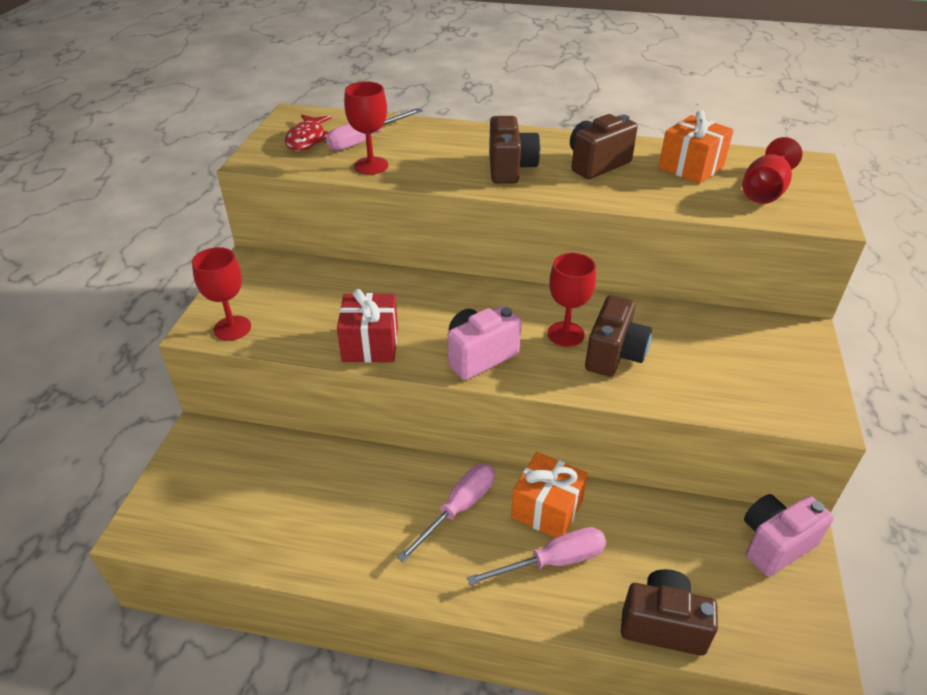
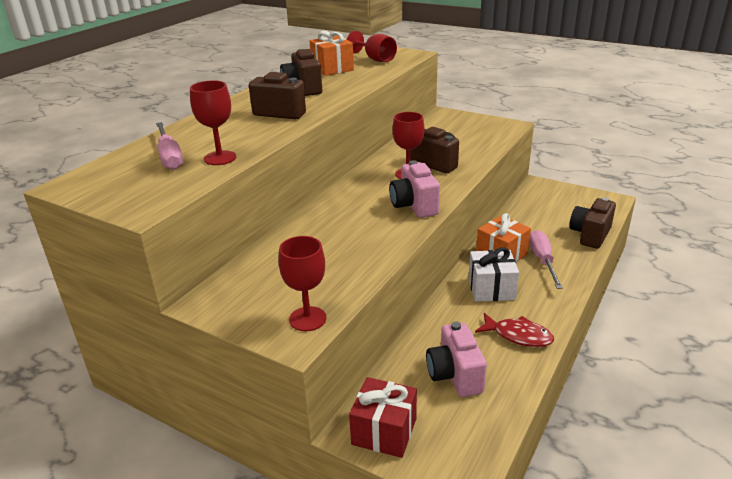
camera: 70 degrees left, 10 degrees down
red fish [285,114,331,151] -> red fish moved to [475,313,554,347]
red gift [337,289,398,363] -> red gift moved to [349,377,417,458]
pink screwdriver [397,464,495,563] -> white gift [469,247,519,302]
pink camera [744,494,834,577] -> pink camera moved to [426,321,487,397]

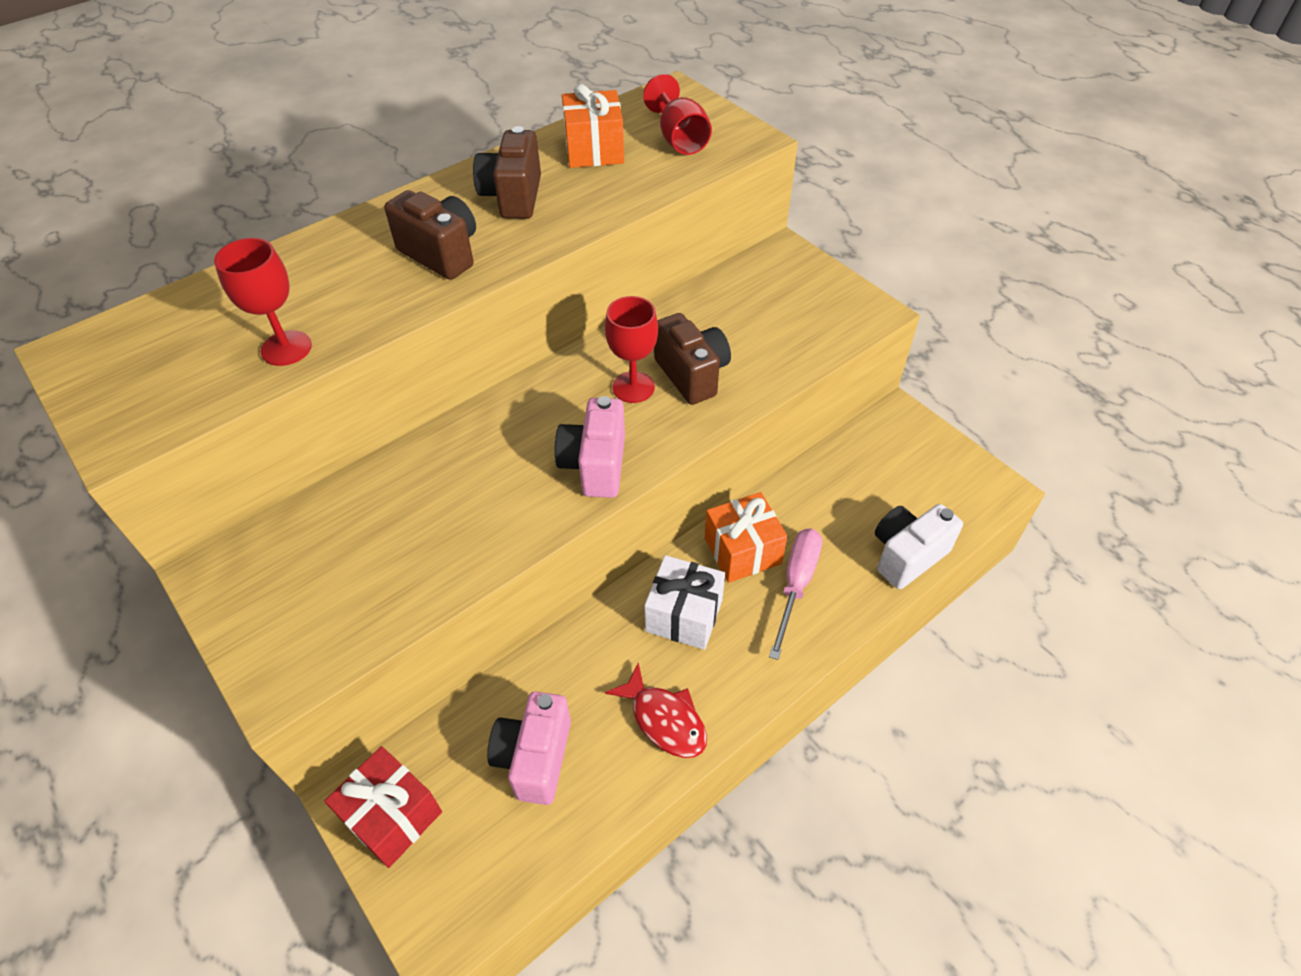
camera: 20 degrees right, 20 degrees up
pink screwdriver [156,122,183,170] -> none
red goblet [279,236,326,331] -> none
brown camera [569,197,616,249] -> white camera [875,504,963,589]

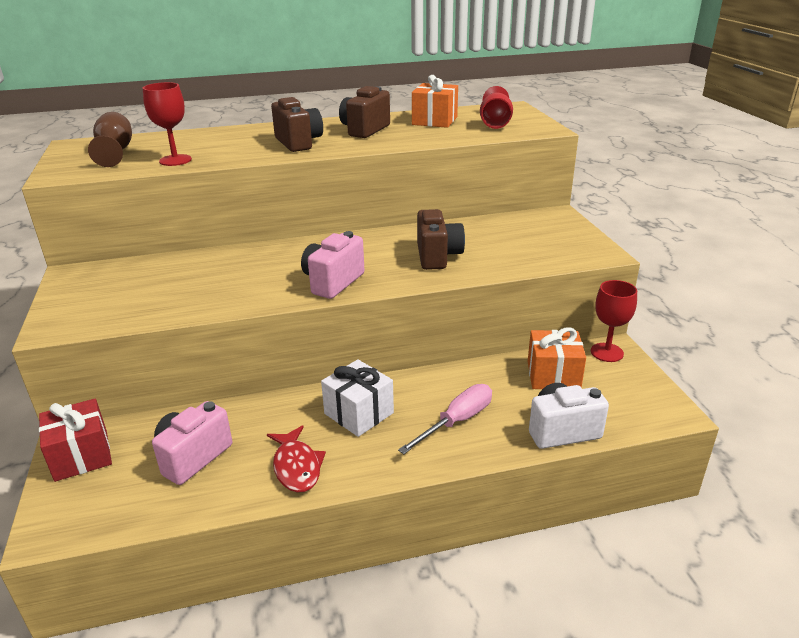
camera: 25 degrees right, 20 degrees down
red goblet [605,296,658,403] -> red goblet moved to [591,280,637,362]
orange gift [705,492,788,583] -> orange gift moved to [528,327,586,389]
none -> brown goblet [88,112,132,167]

